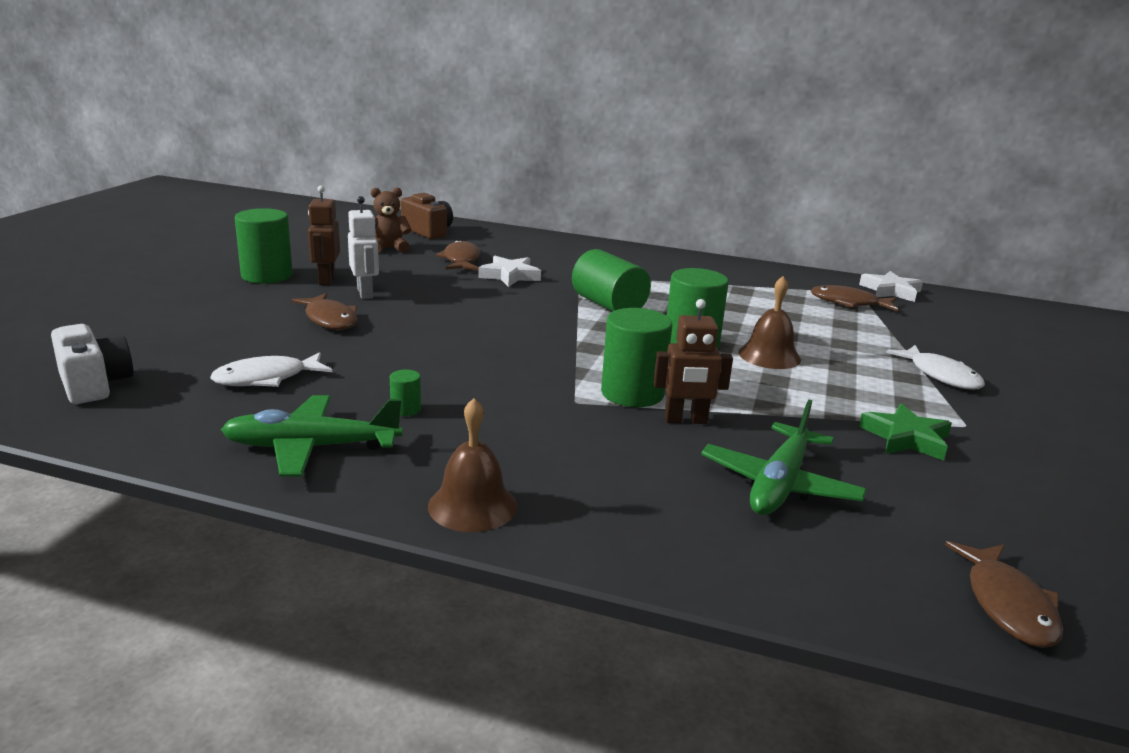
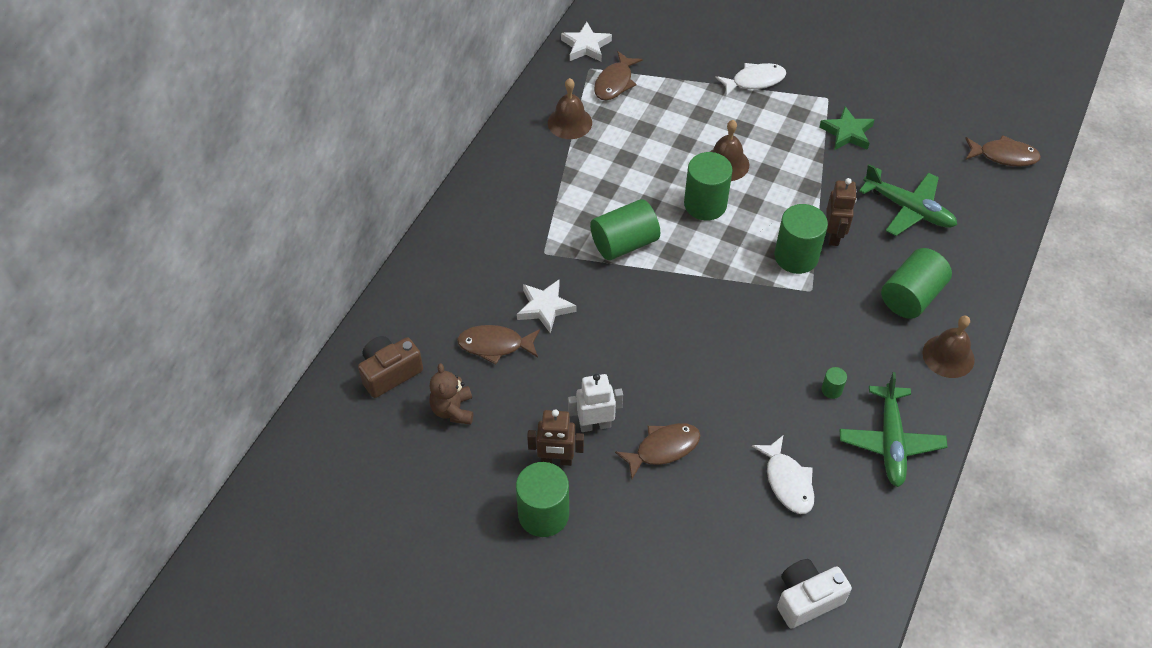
camera: 80 degrees left, 30 degrees up
none -> brown bell [548,78,592,139]
none -> green cylinder [881,248,952,319]

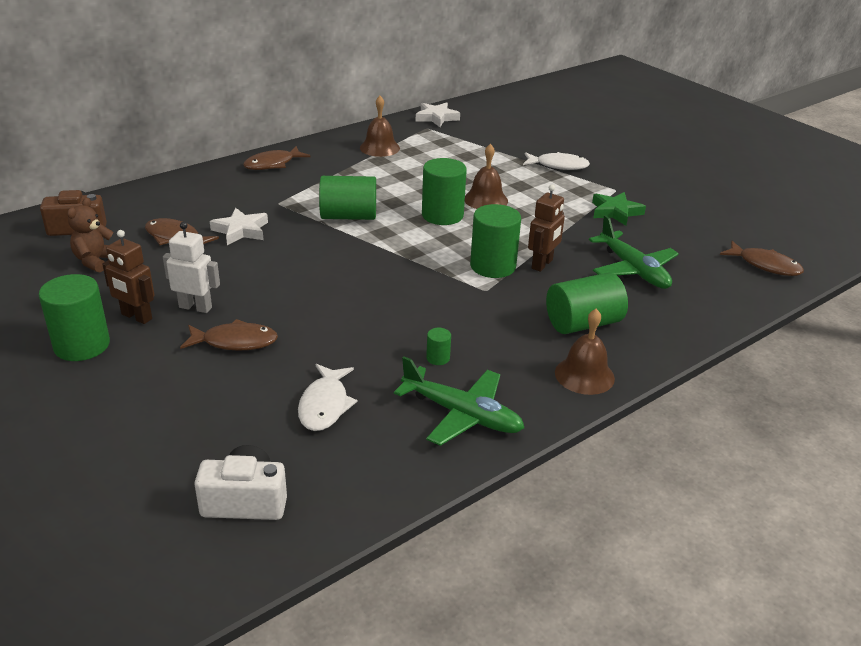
camera: 25 degrees right, 20 degrees down
brown fish [594,51,643,100] -> brown fish moved to [243,146,310,170]
green plane [839,372,948,487] -> green plane turned 90 degrees counterclockwise [394,356,524,446]

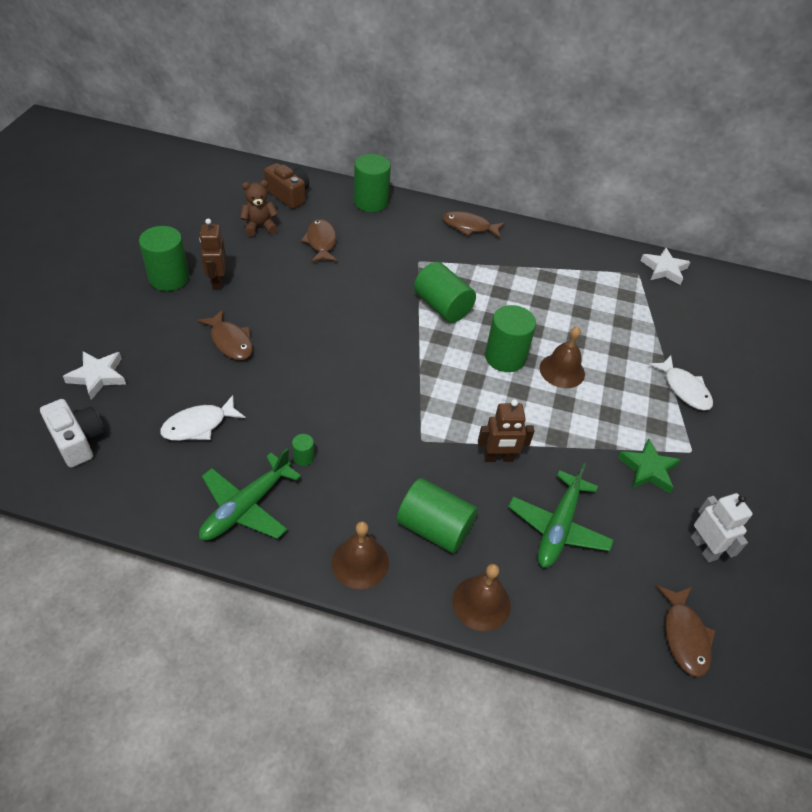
camera: 50 degrees right, 15 degrees up
white robot [163,222,220,313] -> white robot moved to [691,493,753,563]
white star [210,208,268,245] -> white star moved to [63,351,126,400]
brown bell [360,96,400,157] -> brown bell moved to [452,564,511,631]
green plane [394,356,524,446] -> green plane turned 45 degrees clockwise [199,448,301,541]
green cylinder [470,204,521,278] -> green cylinder moved to [354,154,391,212]

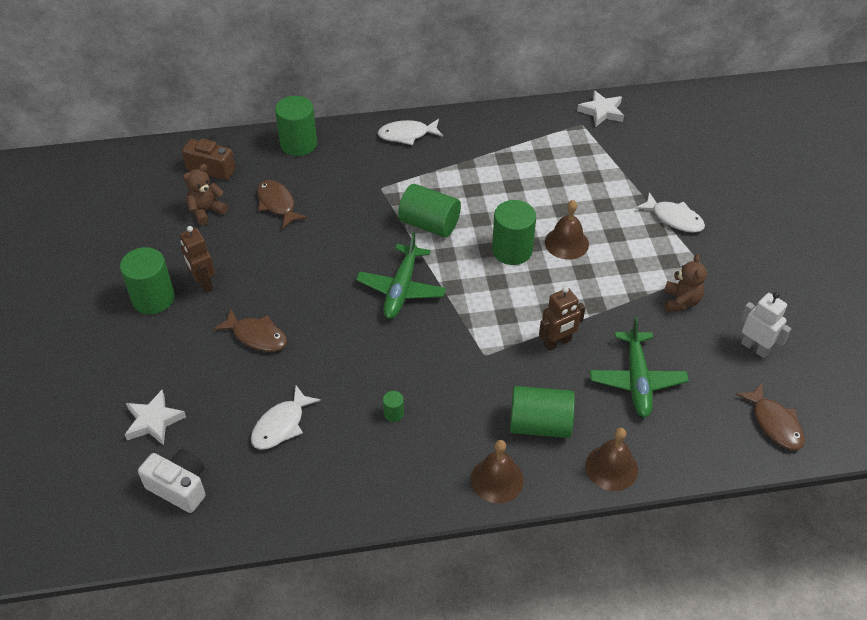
camera: 20 degrees left, 0 degrees up
green plane [199,448,301,541] -> green plane moved to [356,232,446,319]
brown fish [443,211,505,238] -> white fish [378,119,443,145]
green star [618,438,681,493] -> brown teddy bear [664,254,707,312]

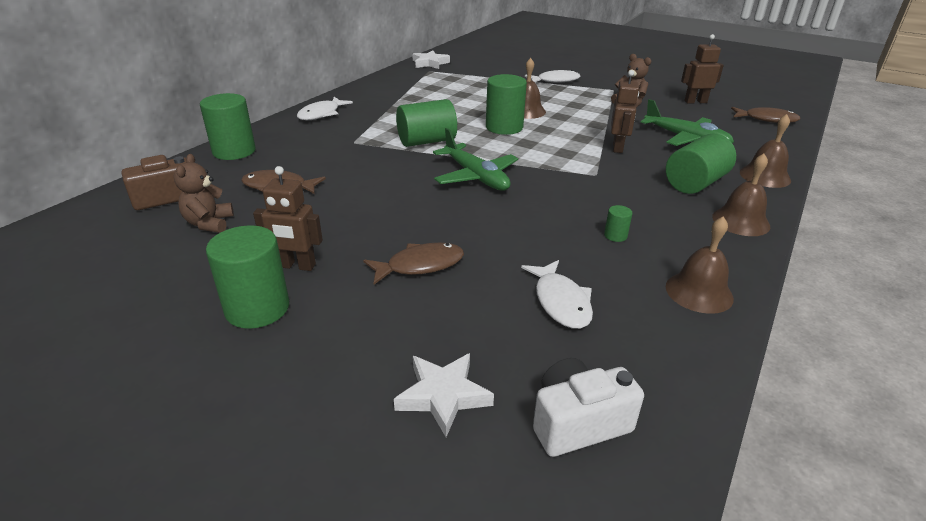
camera: 50 degrees left, 15 degrees down
white robot [740,292,791,358] -> brown robot [681,34,724,104]
none -> brown bell [666,217,734,314]

